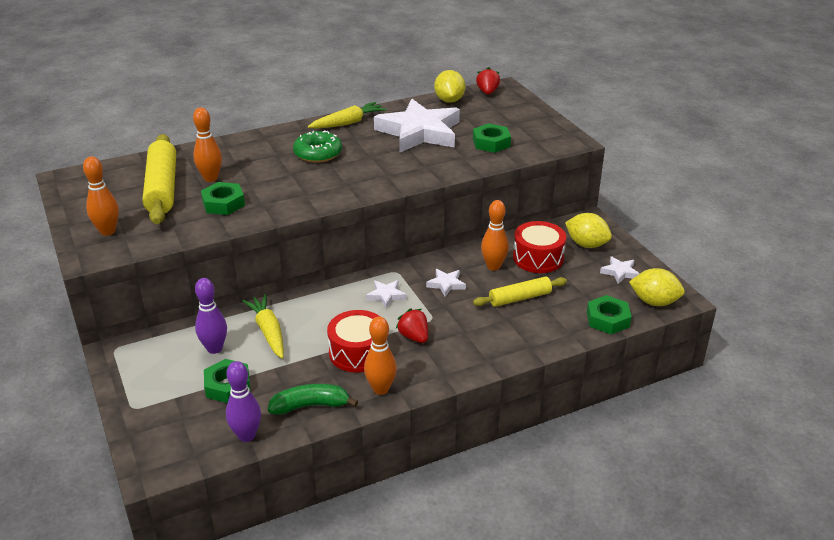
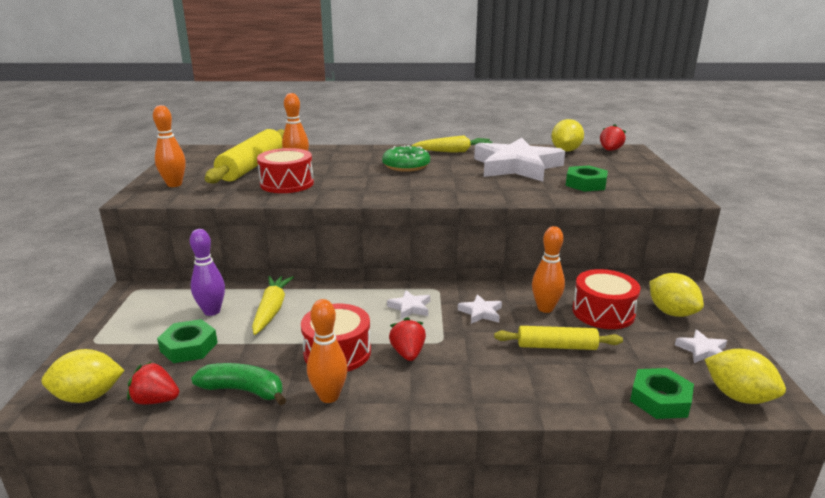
camera: 25 degrees right, 10 degrees down
green nut [201,182,245,215] -> red drum [257,148,314,193]
purple bowling pin [226,361,261,442] -> red strawberry [127,361,179,405]
none -> yellow lemon [42,349,125,403]

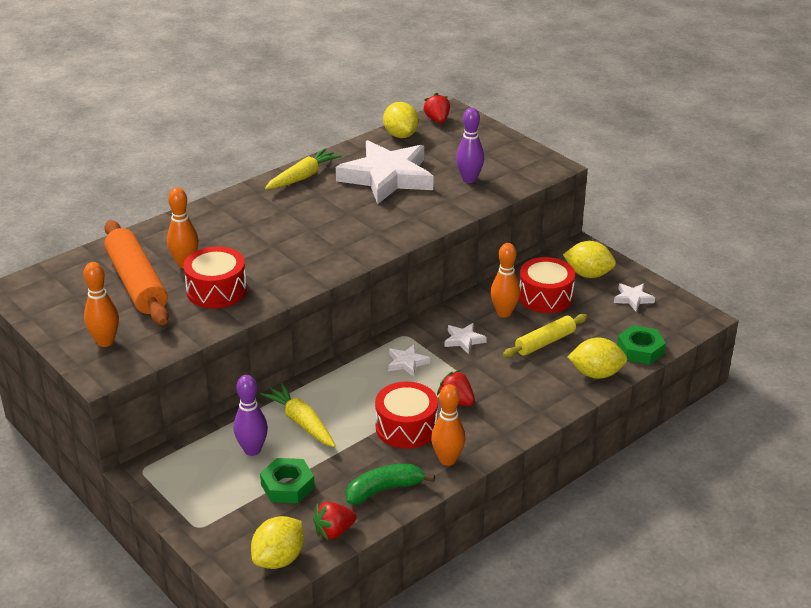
camera: 40 degrees left, 10 degrees up
yellow rolling pin [205,129,284,184] -> orange rolling pin [104,220,169,325]
green donut [382,145,430,172] -> none
green nut [566,165,608,192] -> purple bowling pin [456,108,484,183]
yellow lemon [704,349,786,404] -> yellow lemon moved to [567,338,627,379]

